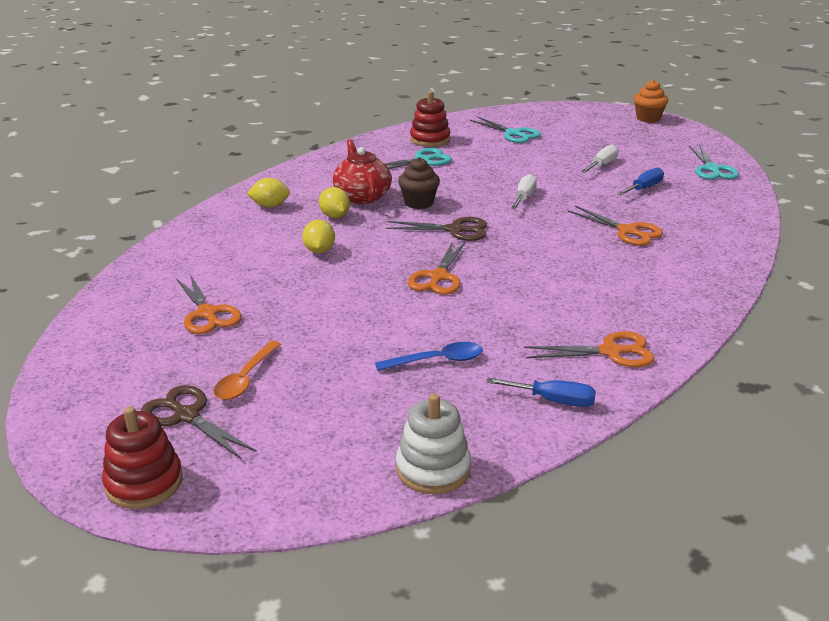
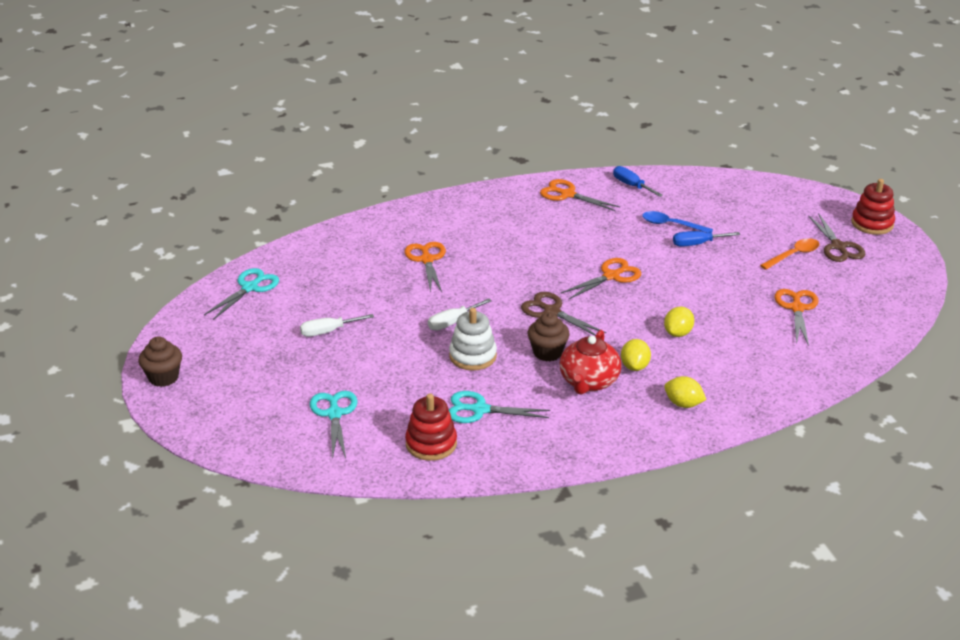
camera: 145 degrees left, 5 degrees up
white stacking toy [396,393,471,494] -> white stacking toy moved to [449,308,497,370]
blue screwdriver [617,167,664,195] -> blue screwdriver moved to [673,231,740,247]
orange cupcake [634,80,668,123] -> brown cupcake [138,336,182,387]

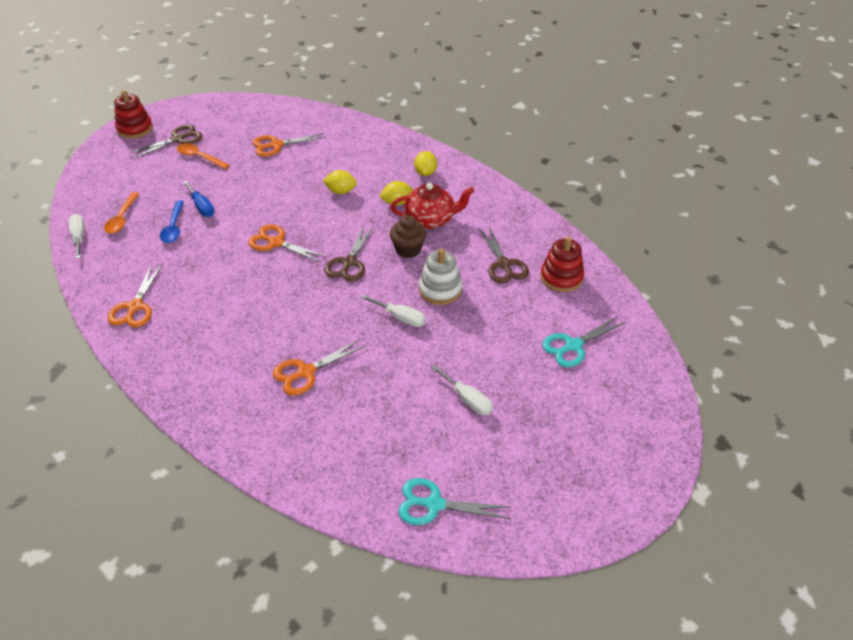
camera: 115 degrees left, 10 degrees up
brown cupcake [138,336,182,387] -> none
turquoise scissors [449,391,550,423] -> brown scissors [479,226,529,283]
blue screwdriver [613,166,663,197] -> none
none -> white screwdriver [68,214,85,259]
none -> orange spoon [104,192,140,234]

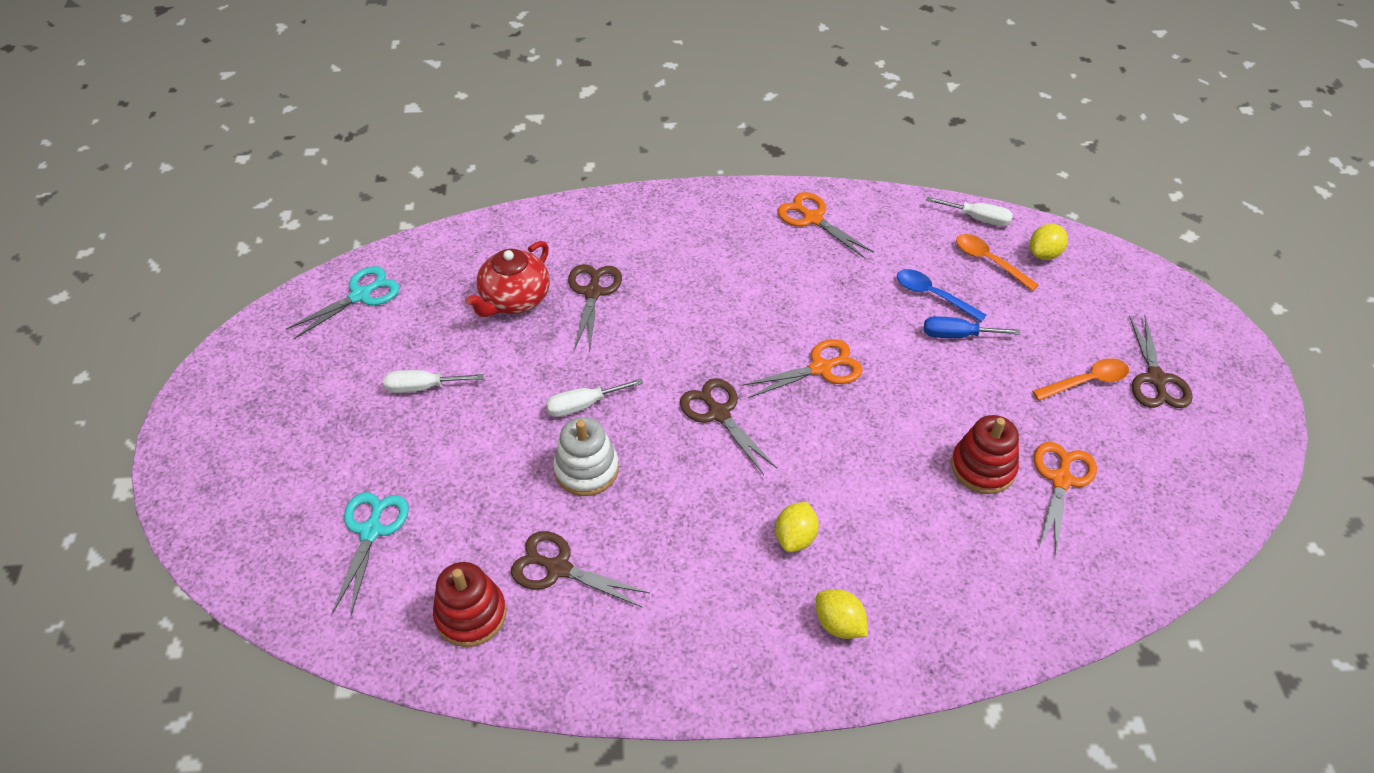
camera: 130 degrees right, 5 degrees up
red stacking toy [114,90,153,139] -> red stacking toy moved to [951,415,1019,494]
orange scissors [273,339,365,395] -> brown scissors [568,264,622,351]
yellow lemon [323,170,357,194] -> yellow lemon moved to [1030,224,1068,260]
red teapot [390,183,474,229] -> red teapot moved to [465,241,550,317]
brown cupcake [390,215,426,258] -> none

